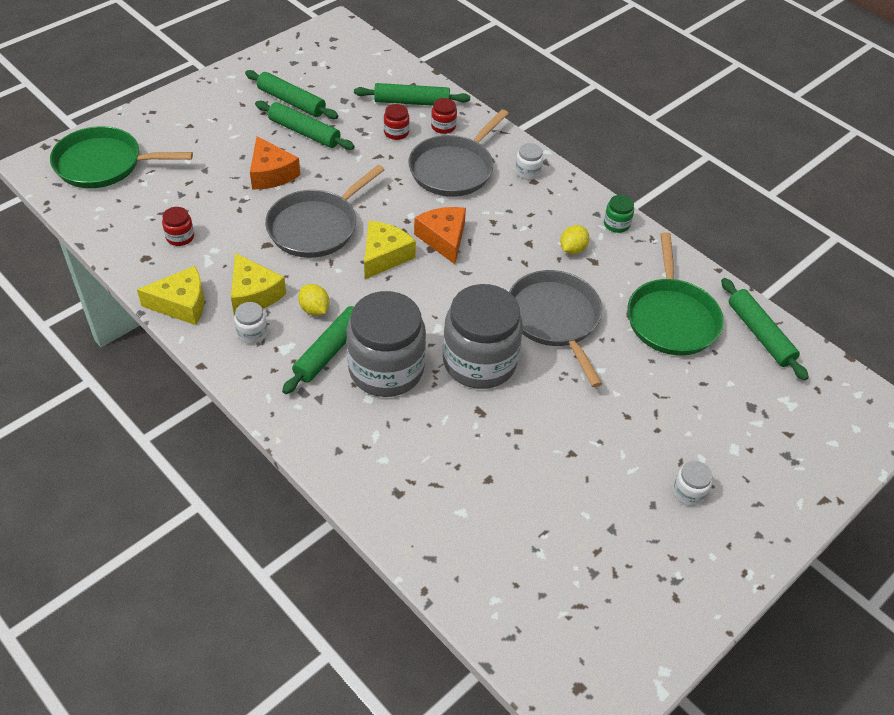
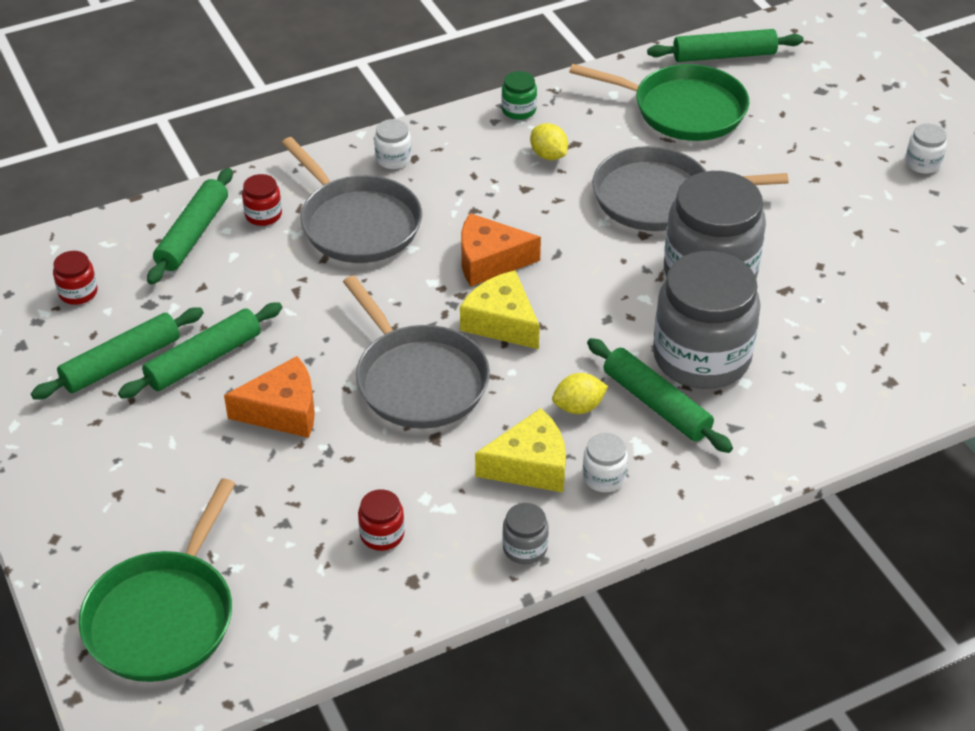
camera: 70 degrees left, 5 degrees down
yellow cheese [137,266,204,325] -> grey jar [502,503,549,564]
red jar [384,104,409,140] -> red jar moved to [53,251,98,305]

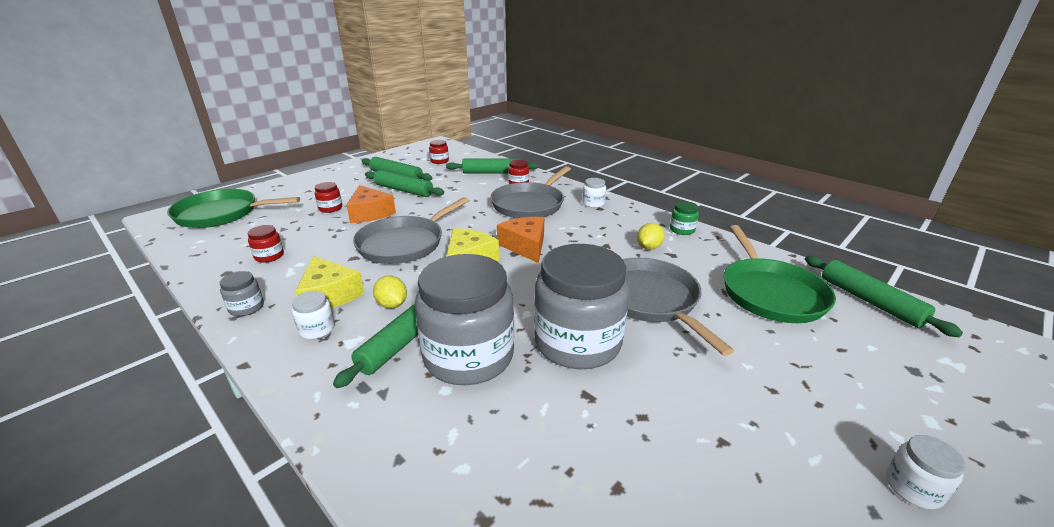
camera: 70 degrees right, 15 degrees down
none -> red jar [315,182,342,213]

